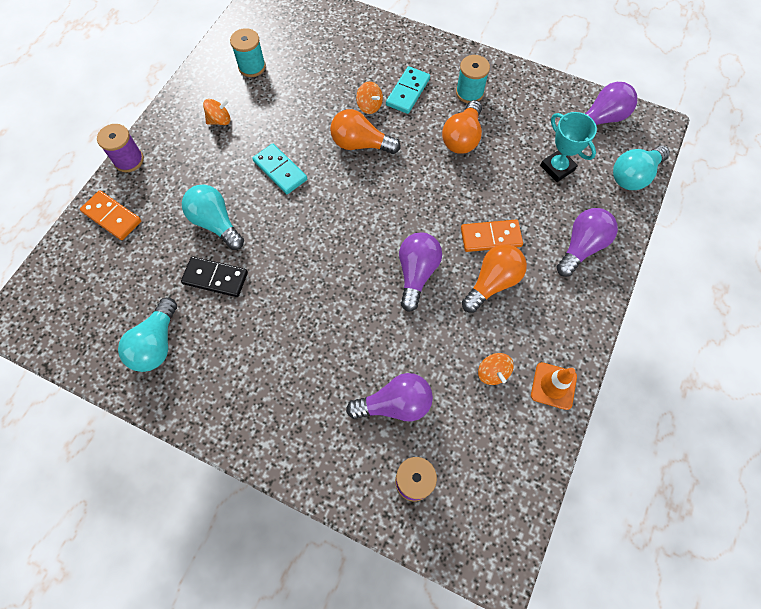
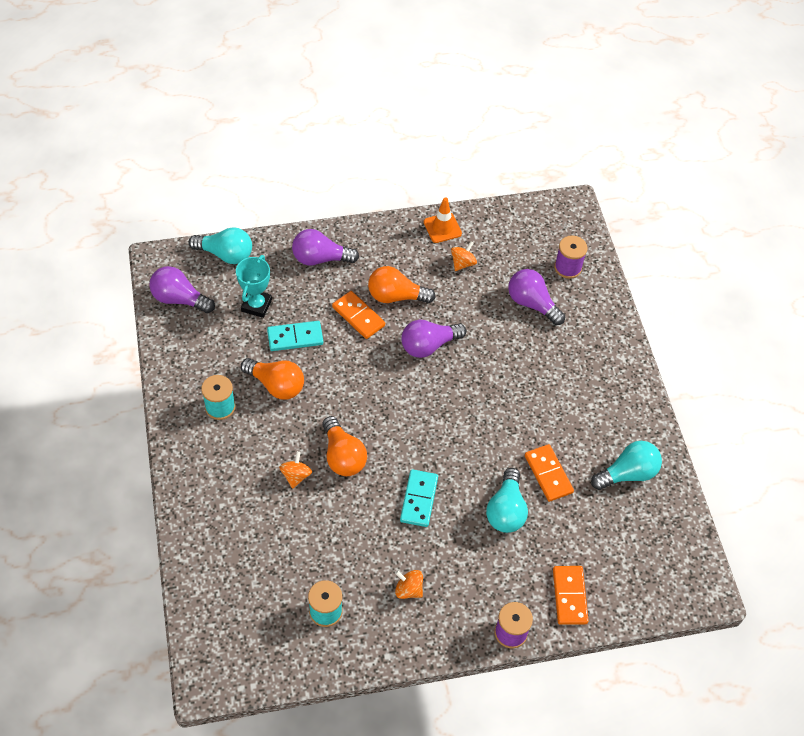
camera: 130 degrees left, 10 degrees down
black domino [181,256,248,297] -> orange domino [525,444,574,502]
turquoise domino [386,66,430,114] -> turquoise domino moved to [267,321,323,351]
orange light bulb [442,100,482,154] -> orange light bulb turned 45 degrees clockwise [241,358,304,400]

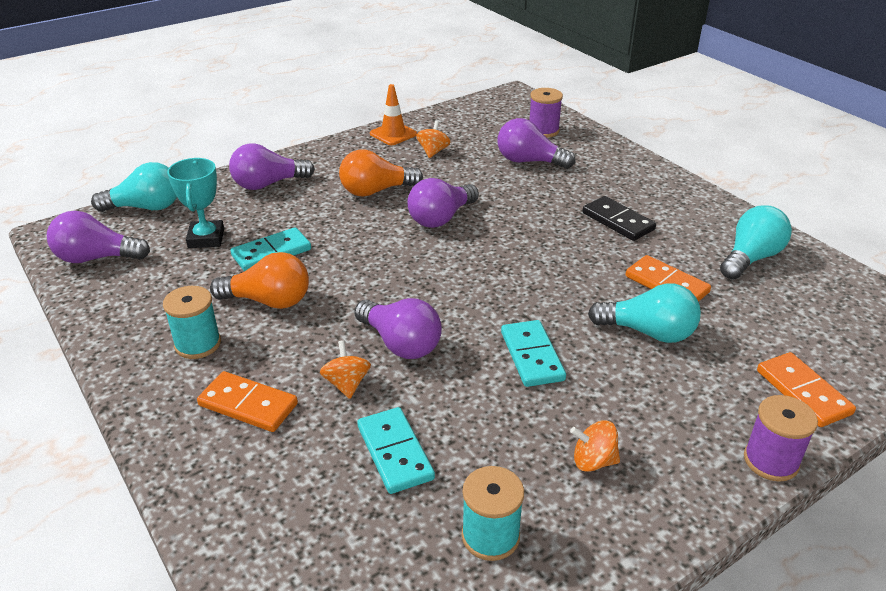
camera: 20 degrees left, 20 degrees down
orange light bulb [322,416,367,476] -> purple light bulb [354,298,442,359]
orange domino [332,291,385,339] -> orange domino moved to [197,371,298,432]
turquoise light bulb [486,468,528,533] -> turquoise light bulb turned 60 degrees counterclockwise [588,283,701,343]
none -> turquoise domino [357,407,435,494]
none -> black domino [583,196,656,241]

